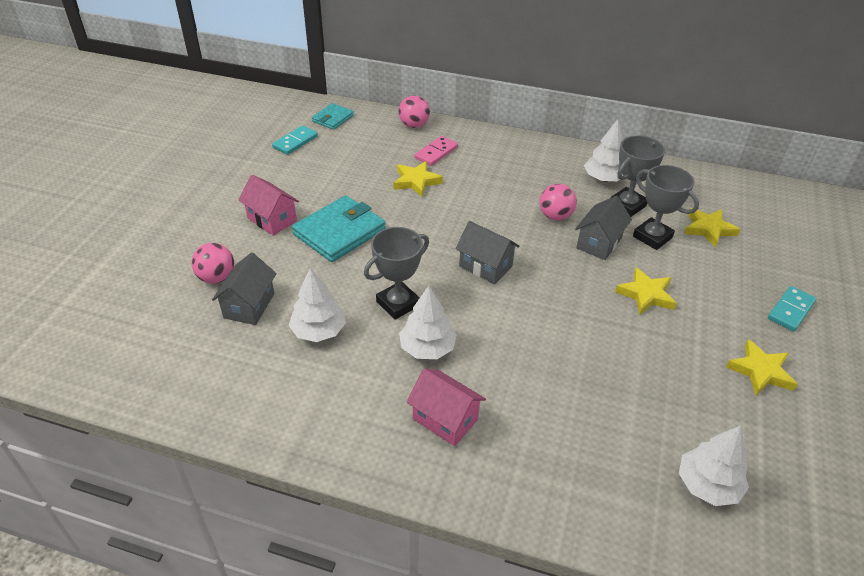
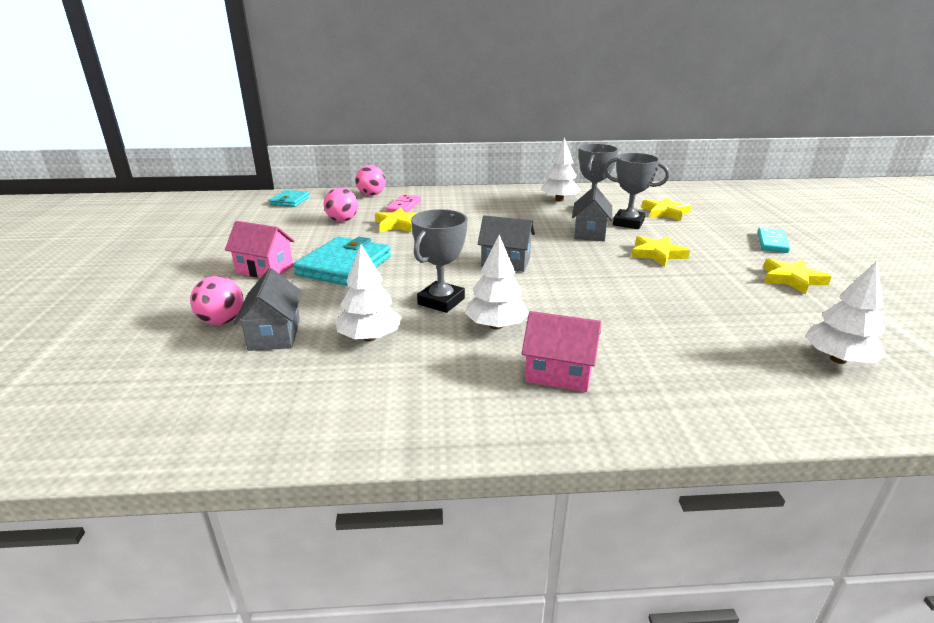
camera: 20 degrees left, 15 degrees down
turquoise domino [272,125,318,155] -> none
pink ball [539,184,577,221] -> pink ball moved to [324,187,358,222]

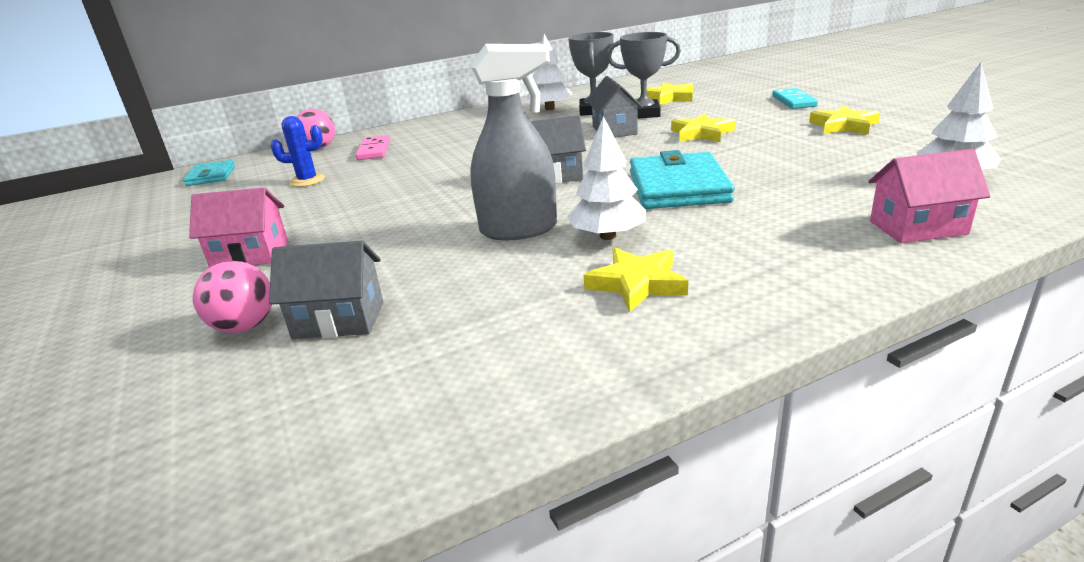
camera: 20 degrees left, 0 degrees up
grey house [234,268,302,351] -> grey house turned 60 degrees counterclockwise [269,241,383,339]
turquoise wallet [293,236,391,286] -> turquoise wallet moved to [630,150,734,209]
pink ball [324,187,358,222] -> blue cactus [271,116,325,187]
white tree [335,244,402,342] -> none
yellow star [375,208,417,232] -> yellow star moved to [583,248,688,312]
grey trophy [411,209,467,313] -> grey spray bottle [470,44,557,240]
pink house [521,311,601,392] -> pink house moved to [868,149,990,243]

